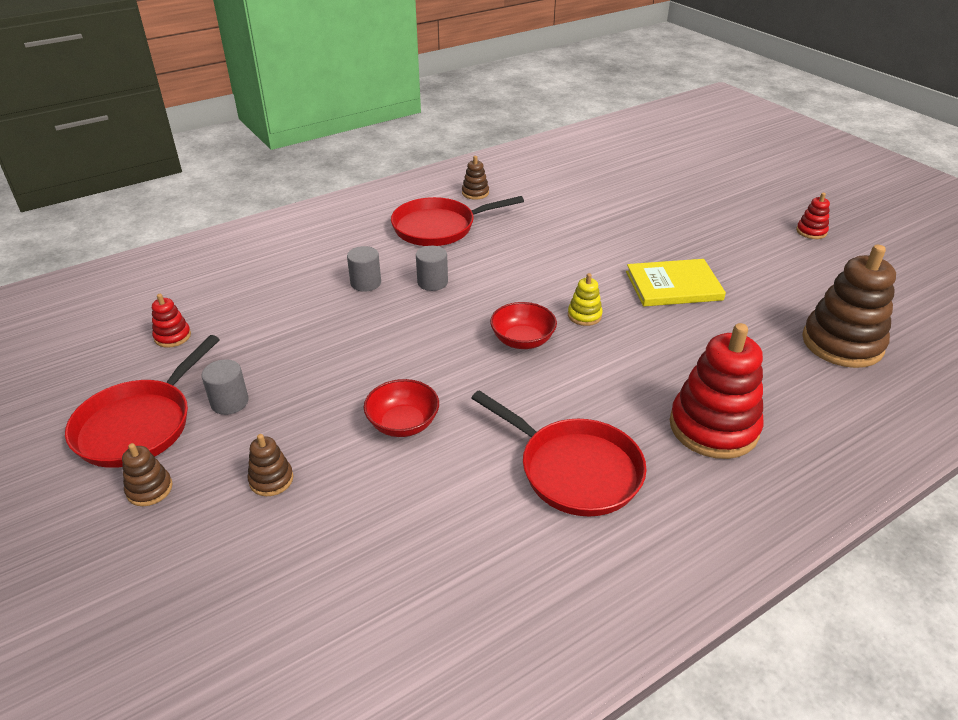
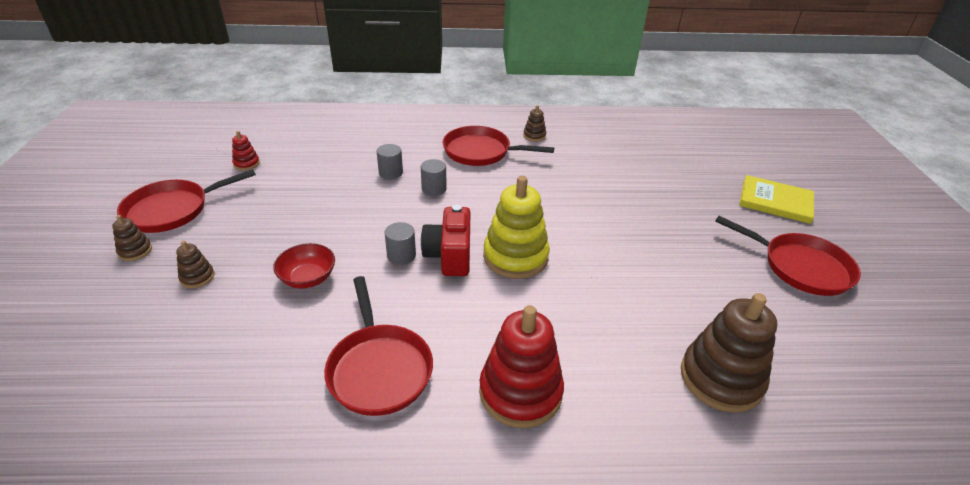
camera: 30 degrees right, 0 degrees up
grey cylinder [201,359,249,415] -> grey cylinder moved to [385,222,416,265]
red bowl [490,302,557,349] -> red camera [421,205,470,276]
yellow stacking toy [568,273,603,326] -> yellow stacking toy [483,176,550,279], size x2.16
yellow book [626,259,726,307] -> yellow book moved to [739,175,814,224]
red stacking toy [796,193,830,239] -> red pan [715,216,861,296]

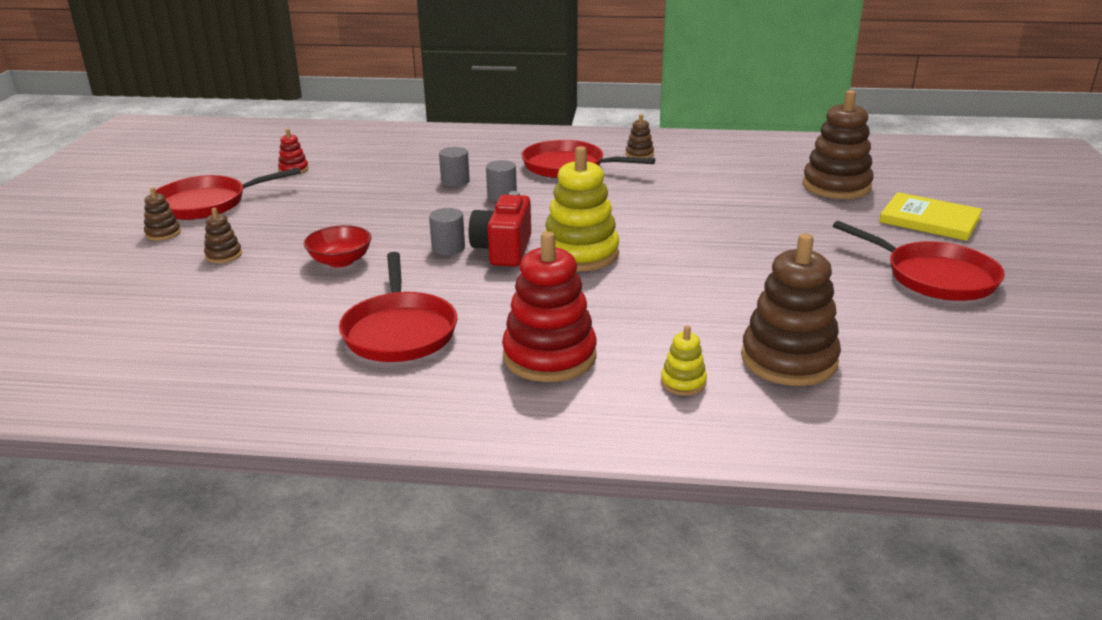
camera: 10 degrees right, 10 degrees down
none -> yellow stacking toy [661,325,707,396]
none -> brown stacking toy [803,90,874,199]

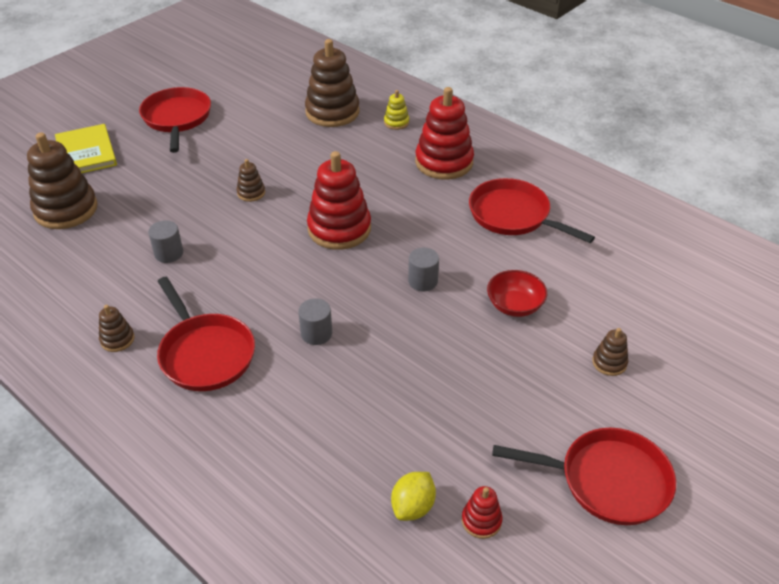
camera: 145 degrees left, 15 degrees up
brown stacking toy [144,188,181,241] -> brown stacking toy moved to [237,159,265,202]
red pan [339,252,457,362] -> red pan turned 75 degrees counterclockwise [469,178,595,243]
grey cylinder [439,147,470,187] -> grey cylinder moved to [148,220,183,263]
red camera [469,191,531,267] -> none
yellow stacking toy [544,146,619,271] -> red stacking toy [307,151,371,250]
none -> yellow lemon [391,472,436,521]

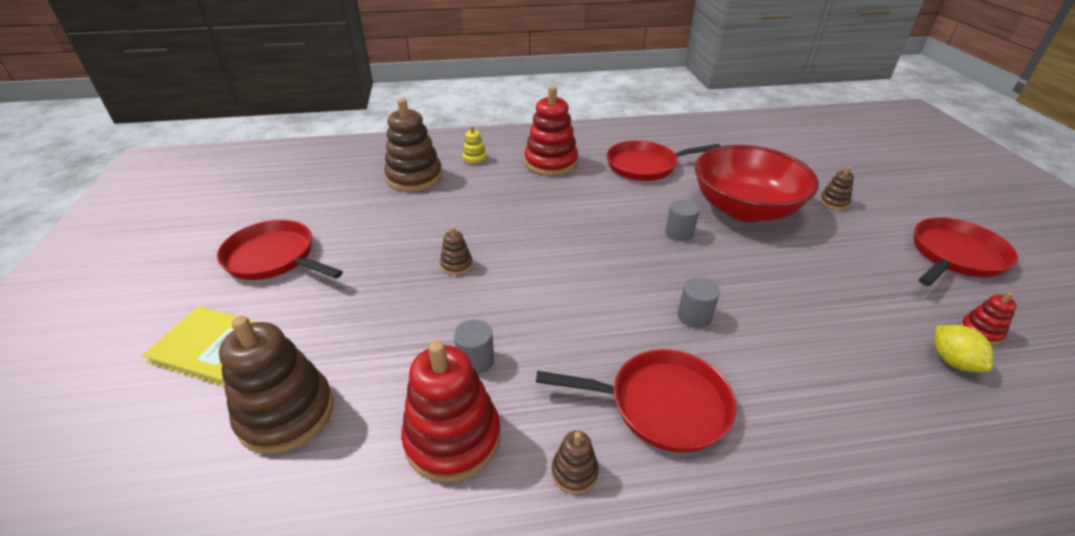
camera: 50 degrees left, 5 degrees down
red stacking toy [307,151,371,250] -> red stacking toy moved to [401,340,501,483]
red bowl [487,270,547,317] -> red bowl [695,145,819,222], size x2.21

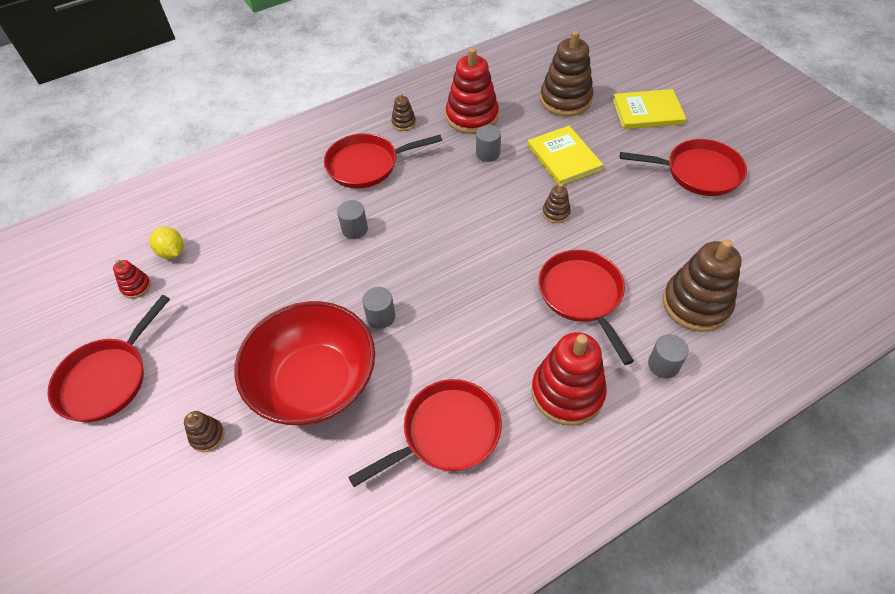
camera: 160 degrees right, 15 degrees up
yellow stacking toy [462,126,487,165] -> grey cylinder [648,334,689,378]
none -> yellow book [528,126,603,185]
none -> red pan [538,250,634,365]

